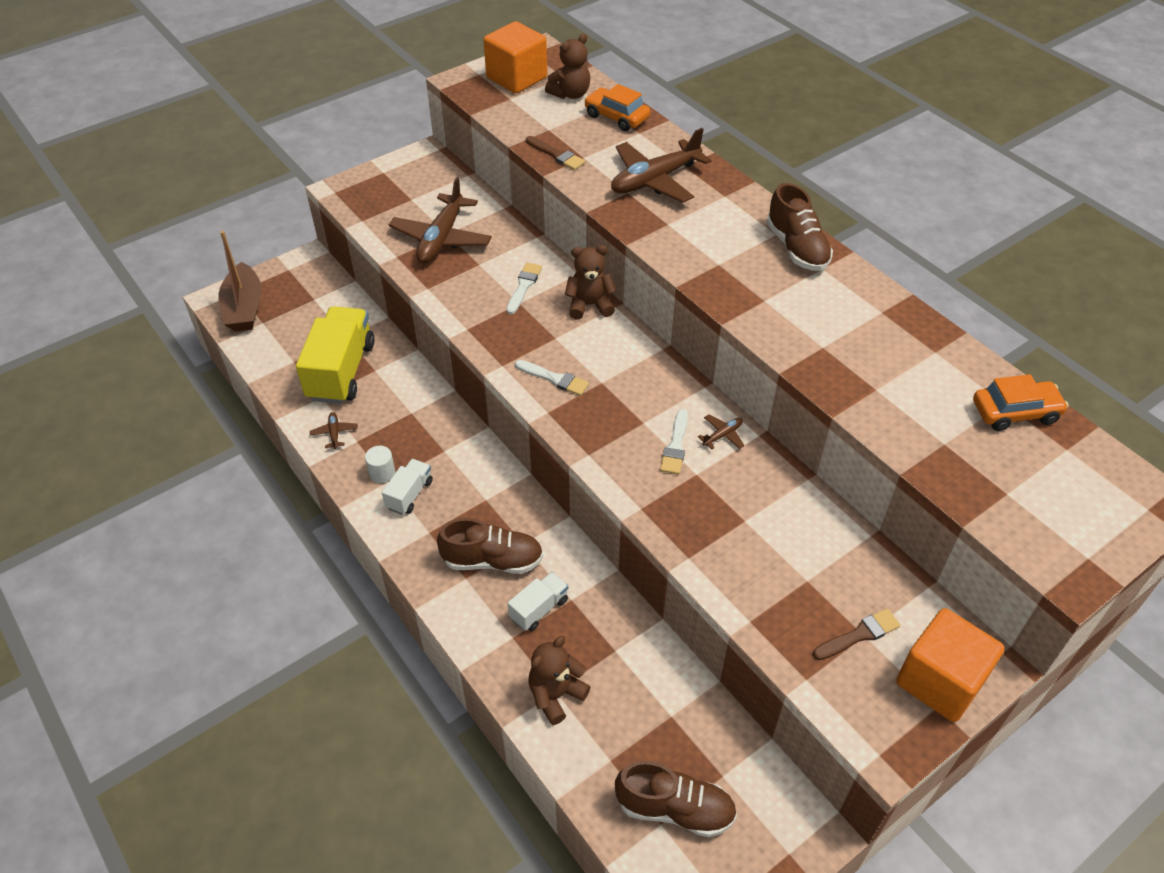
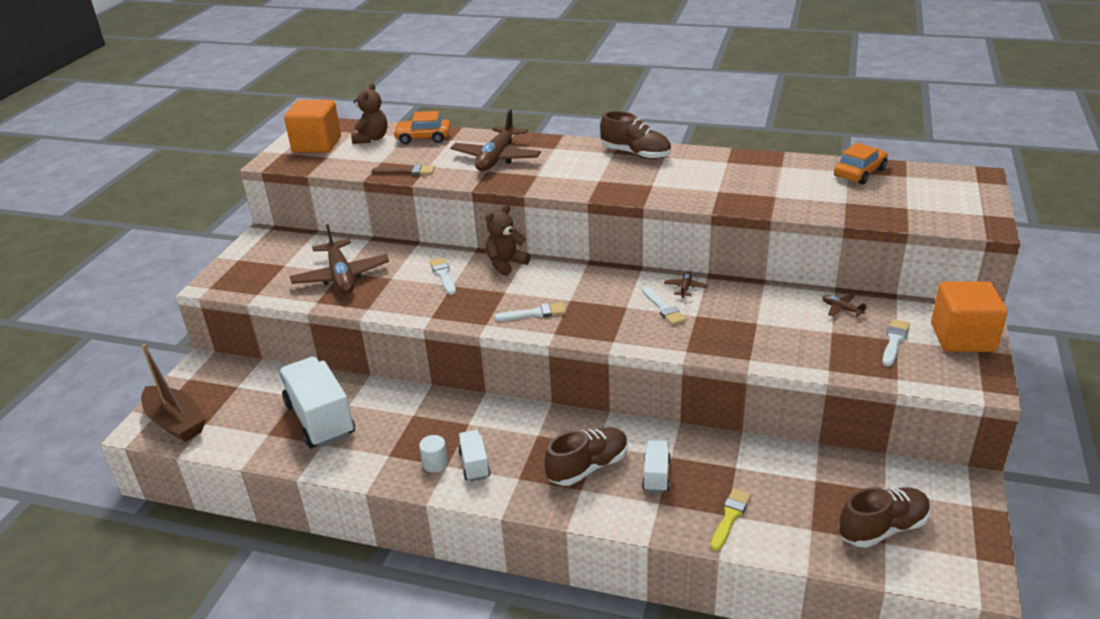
camera: 35 degrees left, 15 degrees down
yellow truck [296,306,375,404] -> white truck [279,357,355,448]
brown plane [310,412,358,449] -> brown plane moved to [822,294,867,317]
brown teddy bear [528,636,591,725] -> yellow brush [711,488,751,551]
brown brush [813,608,900,660] -> white brush [882,319,910,366]

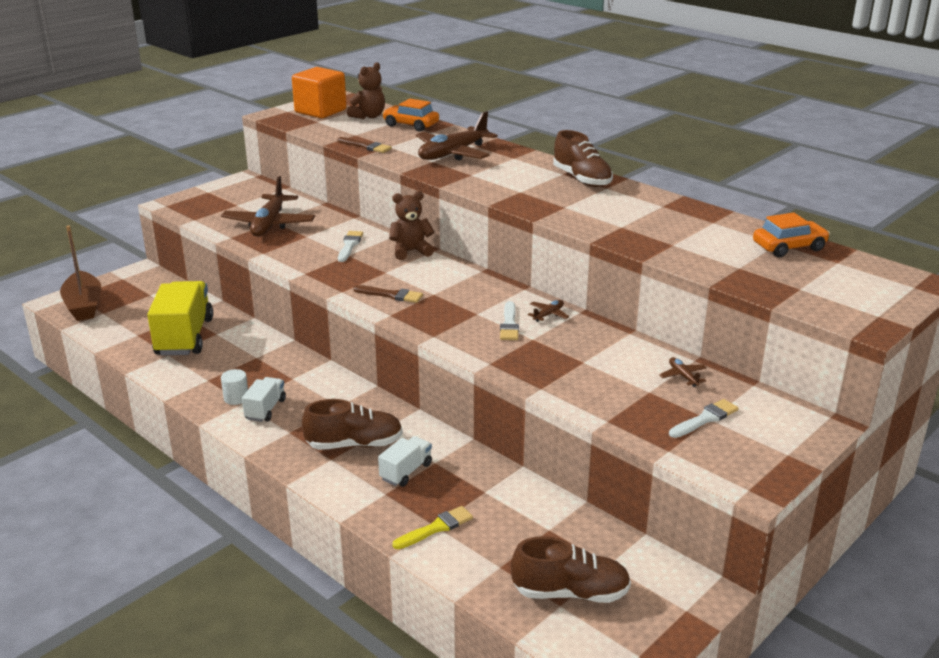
camera: 25 degrees right, 5 degrees down
white truck [279,357,355,448] -> yellow truck [147,281,213,355]
white brush [495,302,566,321] -> brown brush [353,285,423,303]
orange cube [931,281,1008,352] -> none

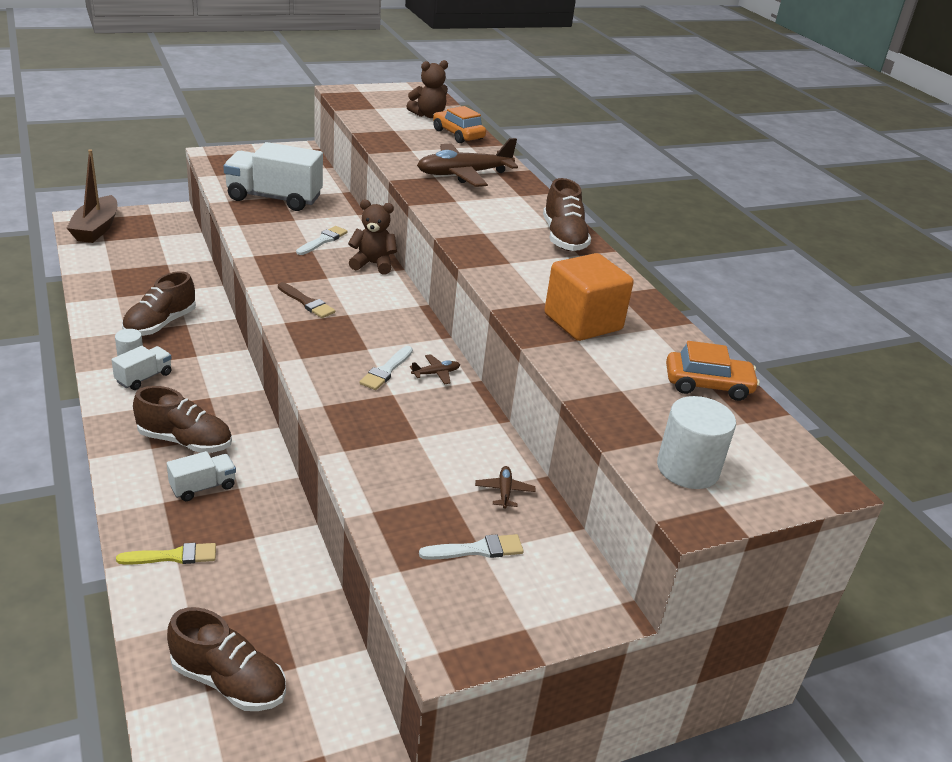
camera: 20 degrees right, 5 degrees up
yellow truck [147,281,213,355] -> none
brown plane [221,176,315,237] -> white truck [223,142,323,211]
orange cube [292,67,347,118] -> orange cube moved to [544,253,634,341]
brown brush [338,137,392,153] -> none
none -> brown shoe [122,271,196,336]
none -> white cylinder [657,396,736,489]

